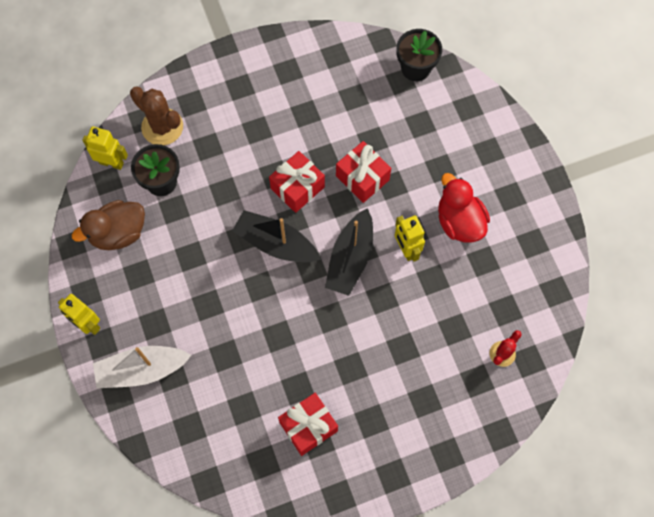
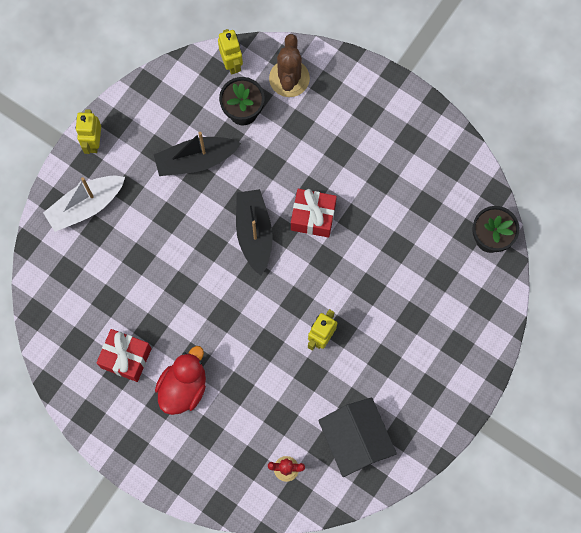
camera: 55 degrees right, 5 degrees up
brown duck [72,200,145,250] -> none
white boat [93,346,191,388] -> white boat turned 75 degrees counterclockwise [43,175,125,232]
black boat [325,208,373,296] -> black boat moved to [154,132,241,176]
red gift [336,141,391,203] -> none
red duck [438,173,490,243] -> red duck moved to [155,346,206,415]
none -> black house [318,398,397,477]

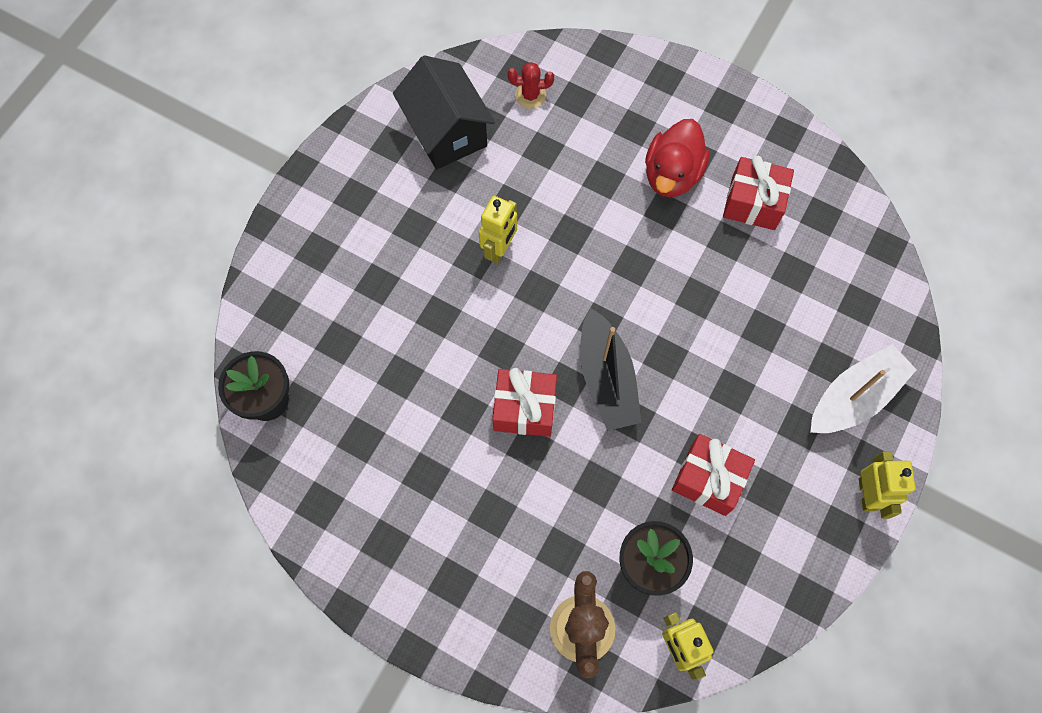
camera: 175 degrees right, 5 degrees down
black boat [154,132,241,176] -> red gift [672,434,755,516]

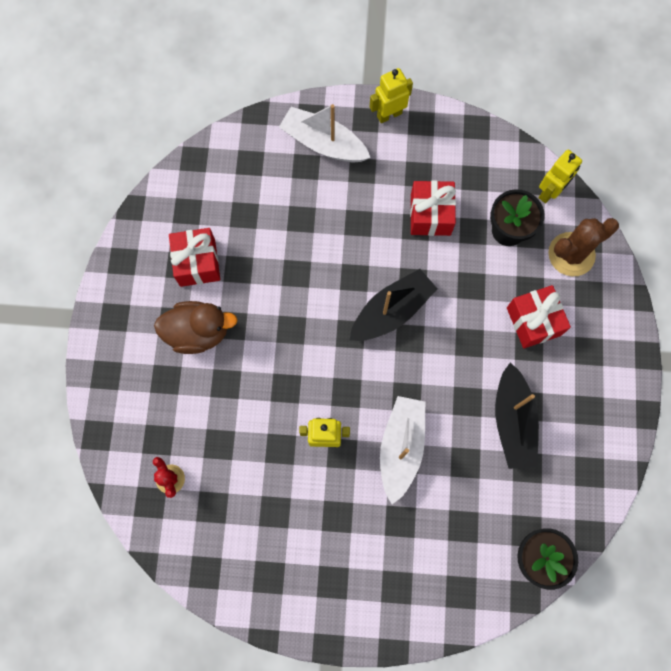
camera: 115 degrees left, 5 degrees up
black house [393,55,495,170] -> none
red gift [492,368,557,437] -> red gift moved to [507,285,571,349]
red duck [645,119,710,198] -> brown duck [154,301,238,354]
none -> white boat [380,396,425,504]
none -> black boat [495,362,539,469]

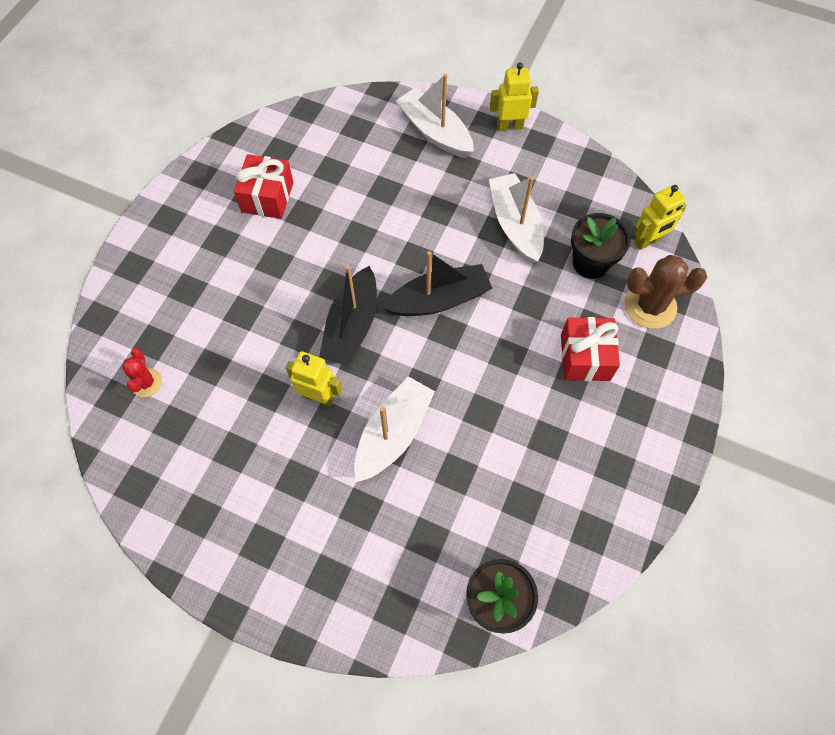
camera: 20 degrees right, 10 degrees down
brown duck [154,301,238,354] -> none
red gift [410,180,456,236] -> white boat [489,173,544,263]
black boat [495,362,539,469] -> black boat moved to [319,265,377,366]

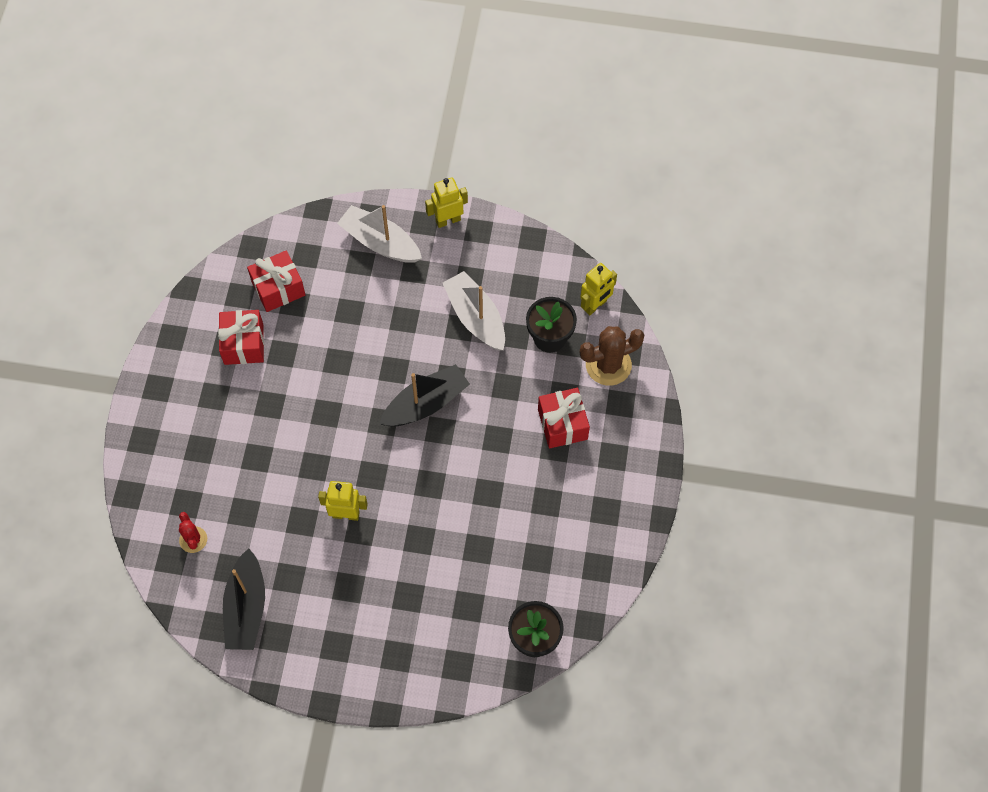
camera: 15 degrees left, 0 degrees up
black boat [319,265,377,366] -> black boat moved to [223,548,265,650]
white boat [354,376,435,482] -> none
none -> red gift [247,250,305,312]

